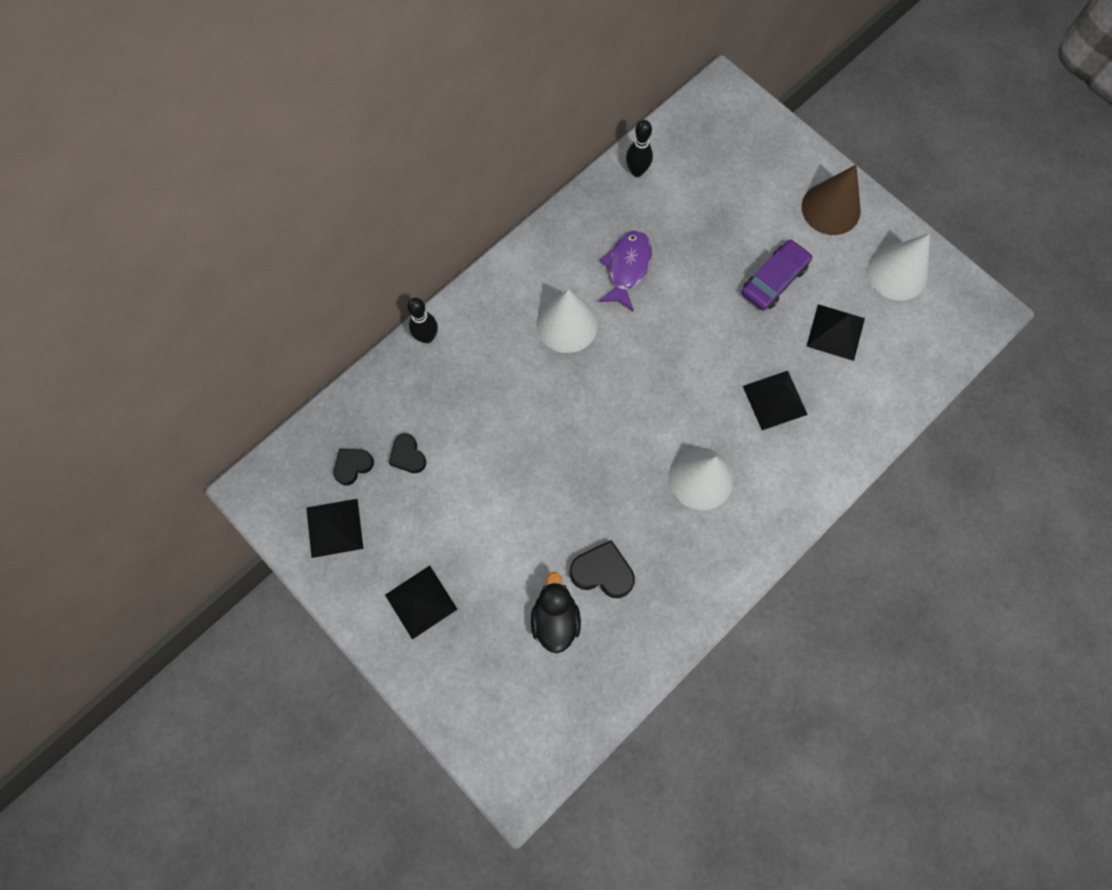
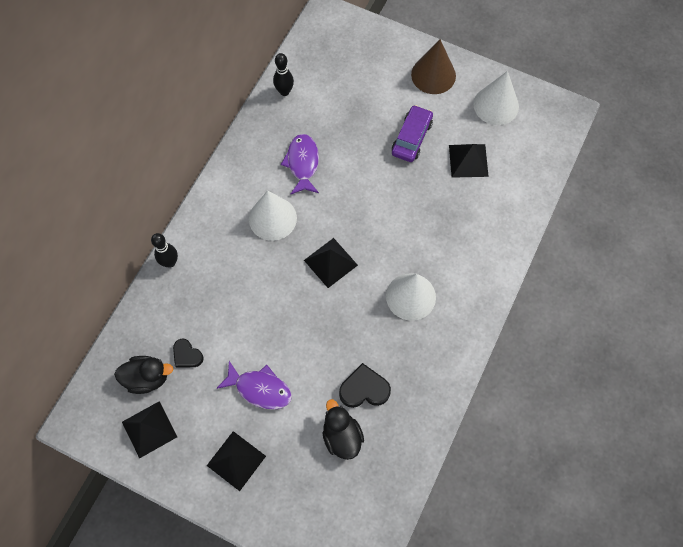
camera: 20 degrees left, 5 degrees down
black heart [334,449,374,485] -> black duck [114,356,173,394]
black pyramid [743,371,808,430] -> black pyramid moved to [304,238,358,288]
none -> purple fish [216,361,292,410]

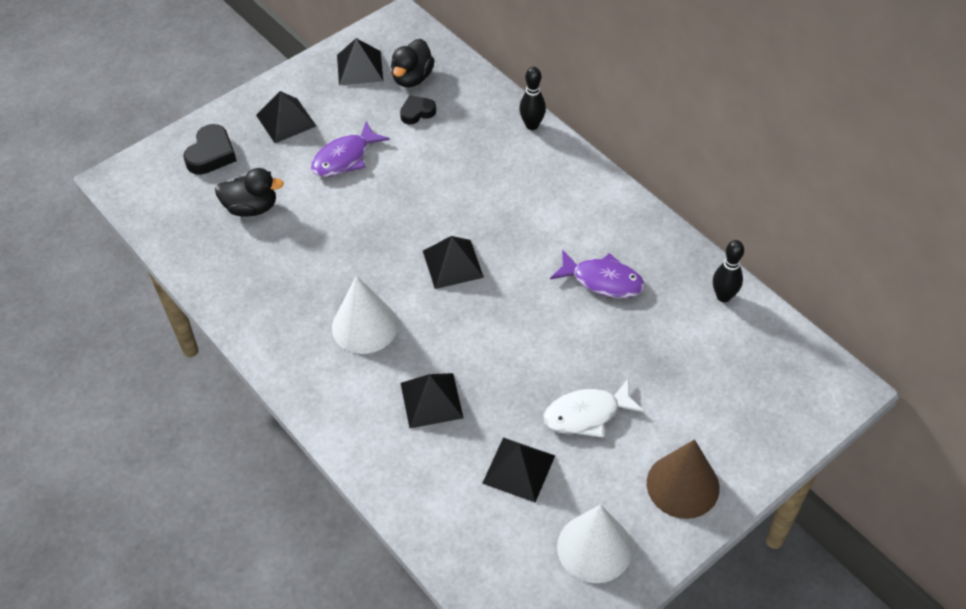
camera: 115 degrees right, 15 degrees down
white cone [249,191,297,241] -> none
black heart [339,363,391,408] -> black heart moved to [183,124,237,175]
purple car [392,105,433,162] -> white fish [543,379,645,437]
none -> black pyramid [400,373,463,428]

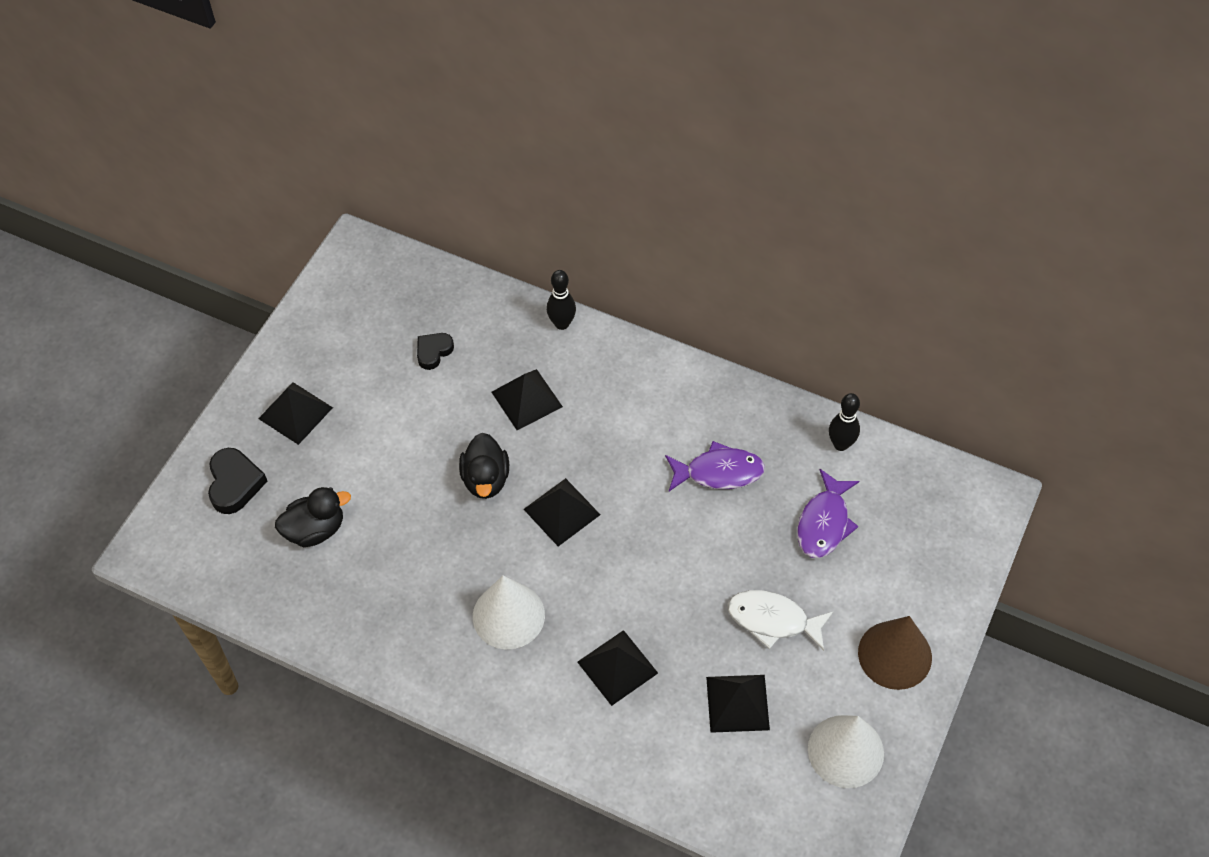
camera: 25 degrees left, 5 degrees up
purple fish [311,121,390,177] -> purple fish moved to [797,469,859,558]
black pyramid [337,38,383,85] -> black pyramid moved to [491,369,563,430]
black duck [391,39,435,87] -> black duck moved to [459,433,509,499]
white fish [543,379,645,437] -> white fish turned 60 degrees clockwise [728,590,834,651]

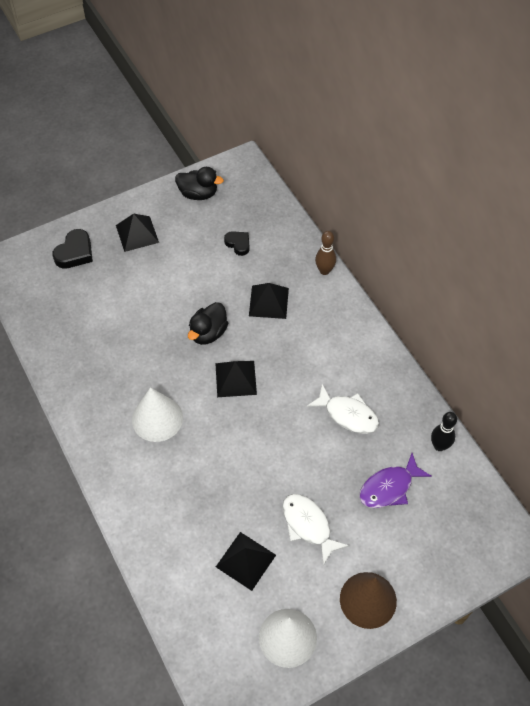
camera: 35 degrees right, 0 degrees up
black duck [275,487,351,547] -> black duck moved to [175,167,224,200]
black heart [417,333,454,370] -> black heart turned 60 degrees clockwise [224,231,250,256]
black bowling pin [547,270,576,330] -> brown bowling pin [315,231,336,275]
black pyramid [578,630,658,706] -> none
purple fish [665,441,765,491] -> white fish [307,384,379,434]

